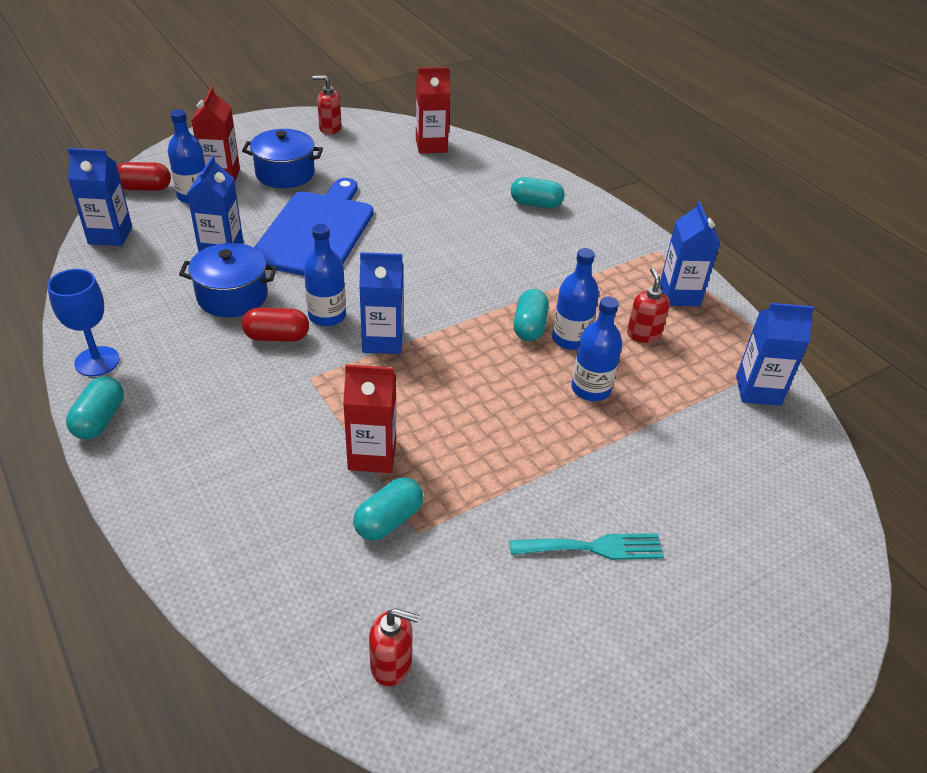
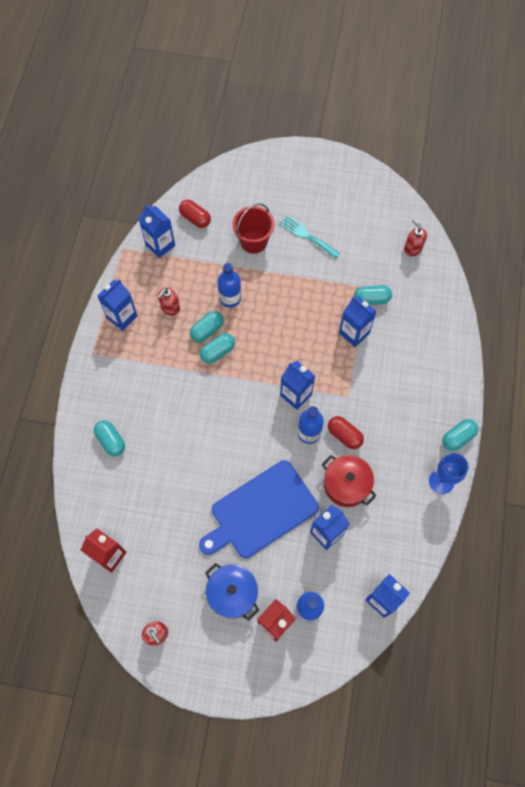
camera: 135 degrees left, 25 degrees up
red capsule [117,162,171,191] -> red capsule moved to [179,200,211,228]
blue pot [179,243,277,317] -> red pot [322,455,376,507]
red carton [343,364,396,473] -> blue carton [339,297,377,347]
blue bottle [552,248,599,350] -> turquoise capsule [190,311,224,342]
none -> red bucket [233,203,275,254]

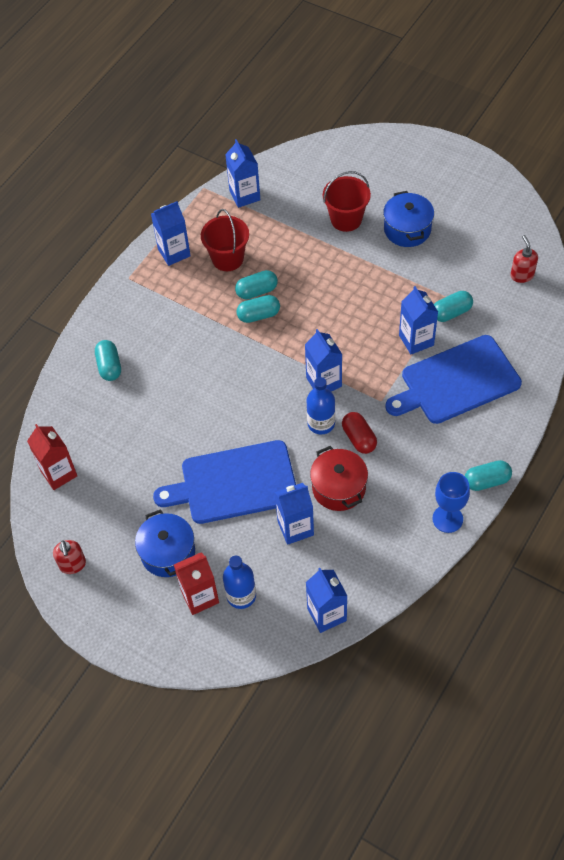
camera: 25 degrees right, 10 degrees down
red soap dispenser [158,288,180,316] -> red bucket [201,209,249,271]
red capsule [179,200,211,228] -> none
blue bottle [217,263,241,307] -> none
turquoise fork [279,215,340,259] -> blue pot [383,191,434,247]
turquoise capsule [354,285,392,305] -> turquoise capsule turned 45 degrees counterclockwise [434,291,473,322]
none -> blue cutting board [385,335,522,424]

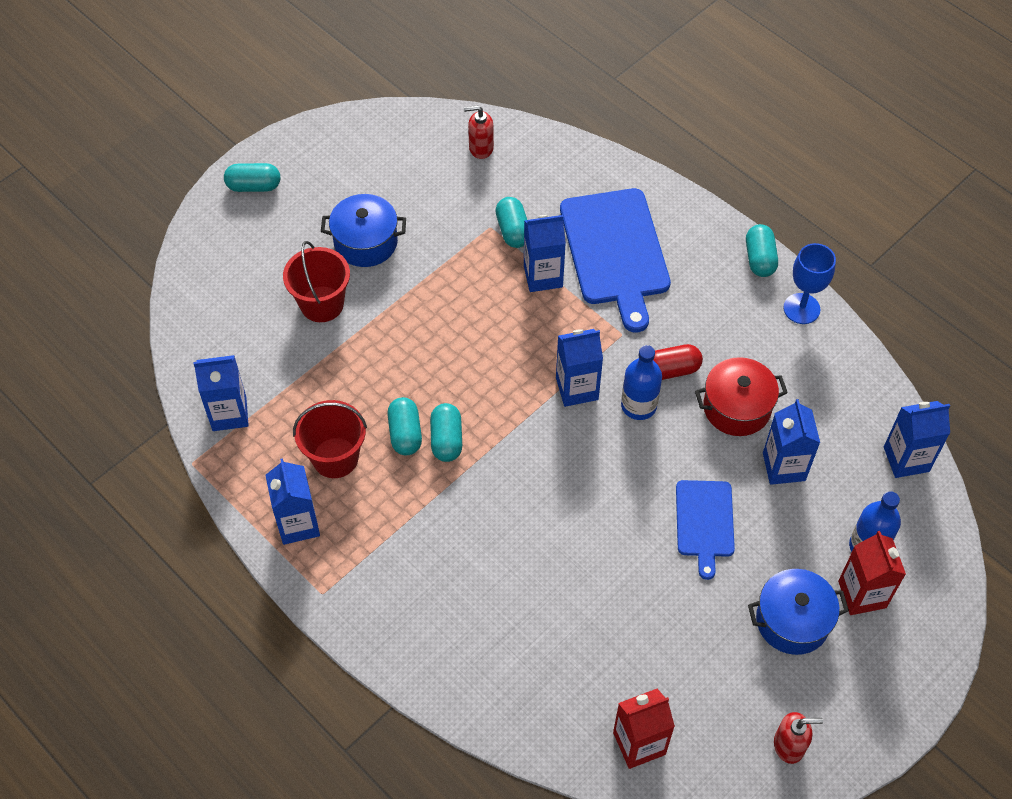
camera: 80 degrees left, 0 degrees up
turquoise capsule [95,340,121,381] -> turquoise capsule moved to [224,163,280,192]
blue cutting board [153,440,296,524] -> blue cutting board [676,480,735,580], size x0.57

